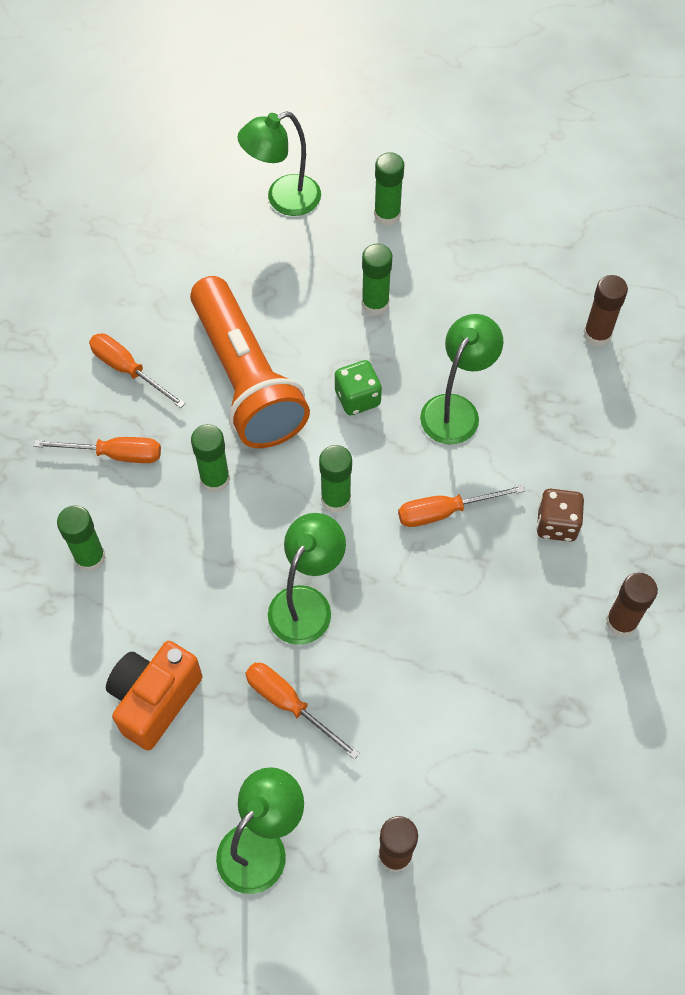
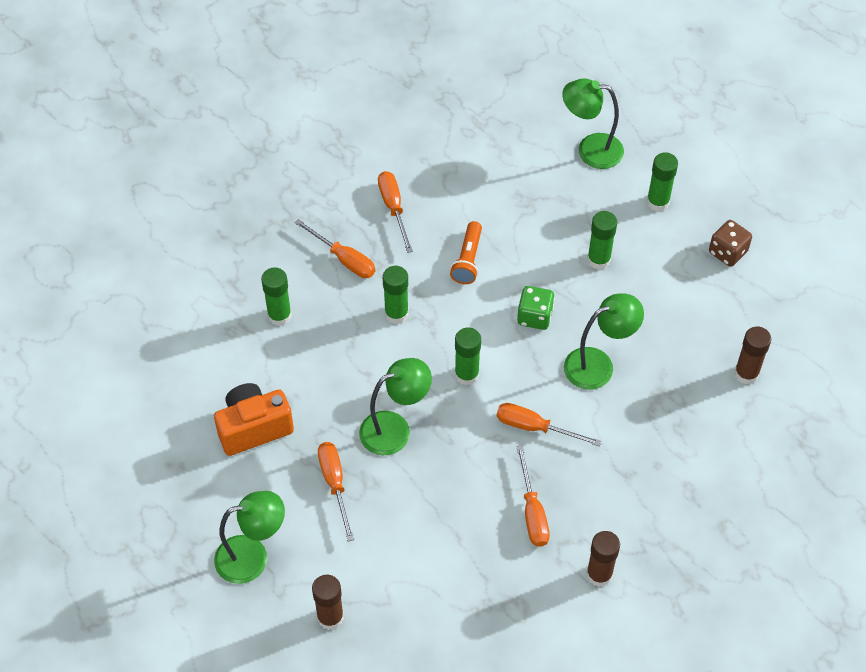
camera: 35 degrees right, 5 degrees down
orange flashlight [190,276,310,448] -> orange flashlight [450,221,482,284], size x0.44
brown dice [536,489,584,542] -> brown dice moved to [709,220,752,267]
none -> orange screwdriver [517,445,550,547]

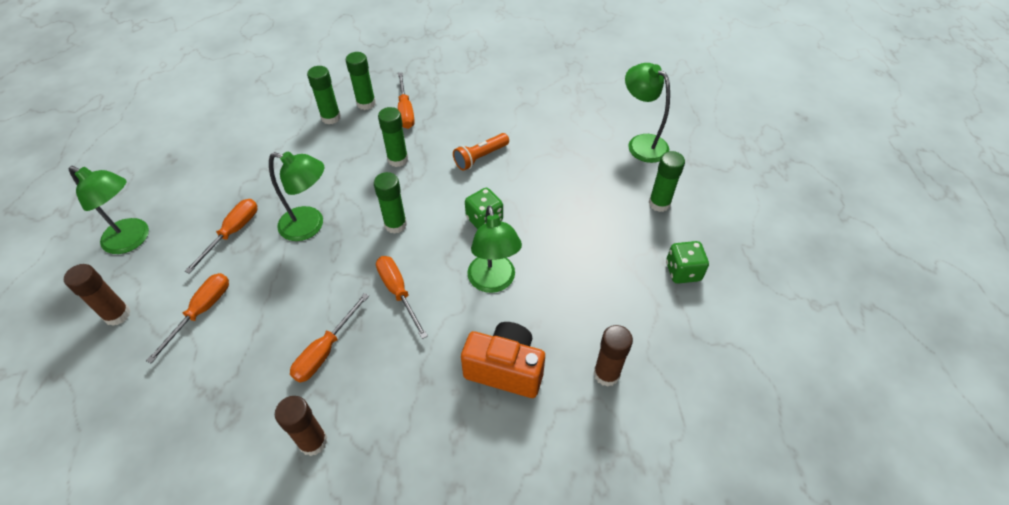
camera: 40 degrees right, 5 degrees down
orange camera [214,383,294,456] -> orange camera moved to [461,322,545,398]
orange screwdriver [378,171,413,253] -> orange screwdriver moved to [146,273,229,364]
green lamp [564,293,644,389] -> green lamp turned 60 degrees clockwise [467,206,522,293]
green glue stick [587,211,617,270] -> green glue stick moved to [346,52,376,110]
brown dice [709,220,752,267] -> green dice [666,241,709,284]

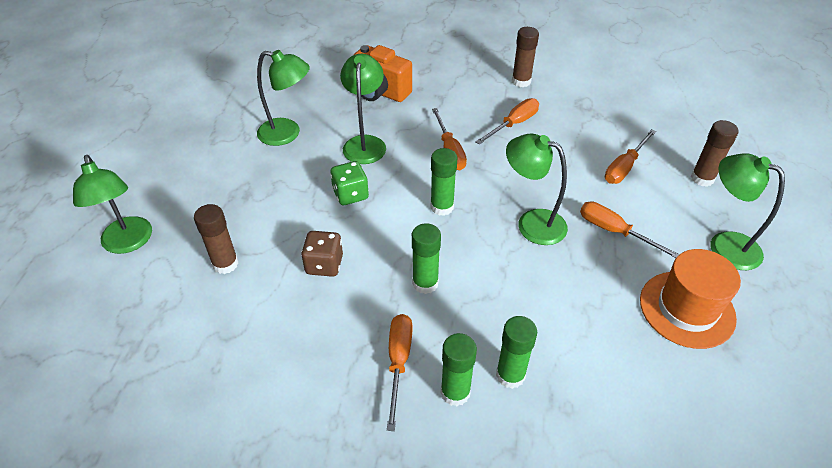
camera: 165 degrees left, 5 degrees down
orange screwdriver [185,199,257,274] -> orange screwdriver turned 90 degrees clockwise [580,202,679,258]
orange flashlight [453,133,509,171] -> brown dice [301,231,343,277]
brown glue stick [594,325,633,387] -> brown glue stick moved to [194,204,238,274]
green glue stick [649,151,685,212] -> none
green dice [666,241,709,284] -> none
none -> green lamp [257,50,310,146]
none -> orange hat [640,249,741,349]

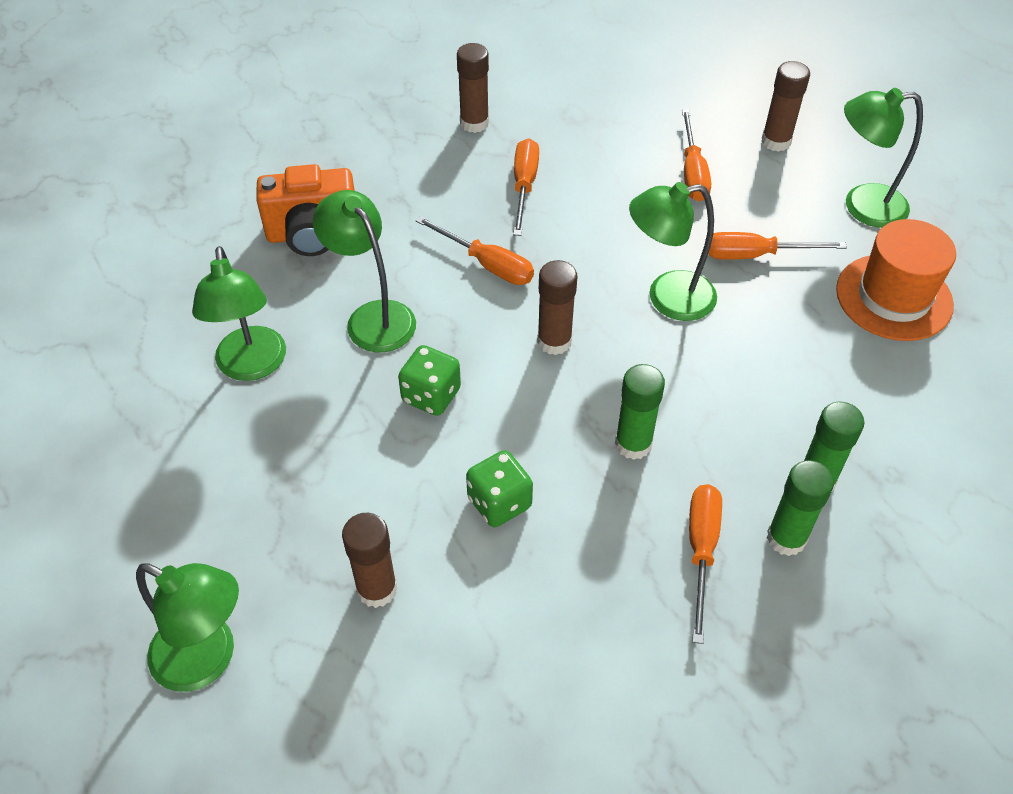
camera: 40 degrees left, 5 degrees up
green lamp [257,50,310,146] -> green lamp turned 105 degrees clockwise [192,246,286,381]
brown dice [301,231,343,277] -> green dice [466,450,533,527]
orange screwdriver [387,314,412,431] -> orange screwdriver turned 45 degrees clockwise [689,484,722,644]
green glue stick [430,148,457,216] -> brown glue stick [537,260,577,355]

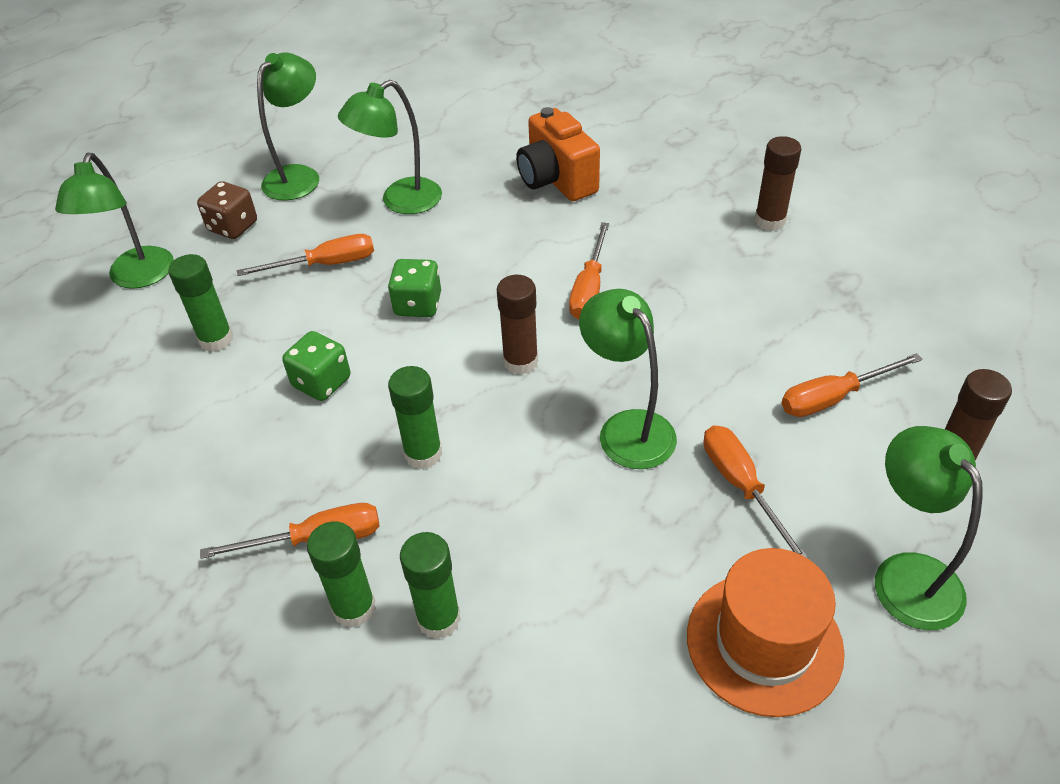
camera: 70 degrees right, 5 degrees down
green lamp [313,190,416,352] -> green lamp moved to [257,52,319,201]
brown glue stick [342,513,397,608] -> green glue stick [168,254,233,352]
orange screwdriver [513,138,539,236] -> orange screwdriver moved to [237,234,374,276]
none -> brown dice [197,181,257,239]

